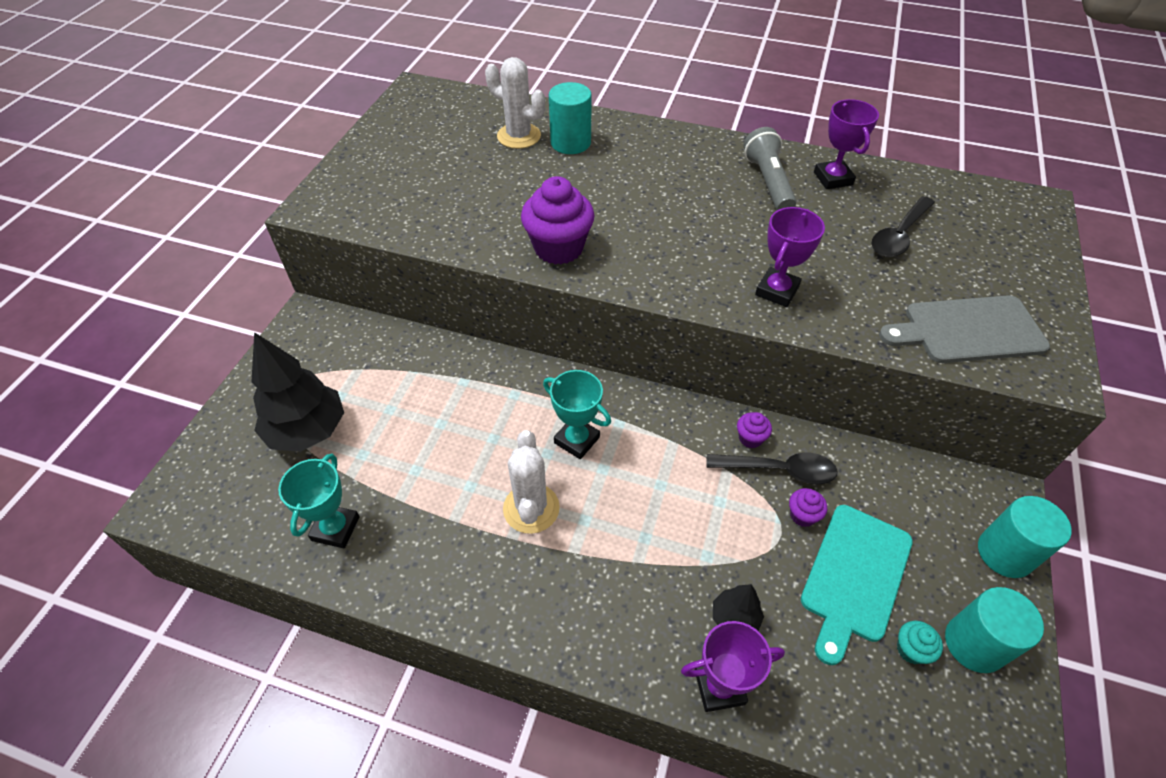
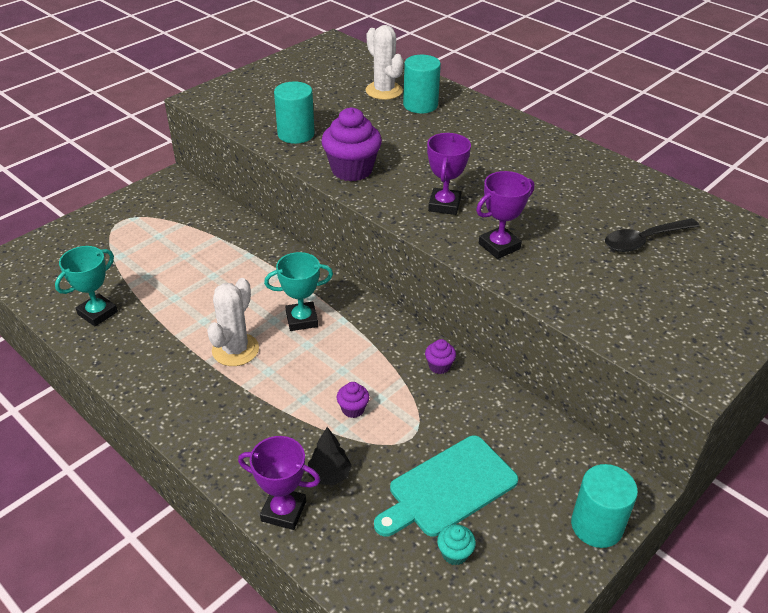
camera: 25 degrees right, 10 degrees down
black tree [251,332,344,452] -> none
turquoise trophy [543,370,611,459] -> turquoise trophy turned 75 degrees counterclockwise [264,252,333,331]
black spoon [706,452,838,484] -> none
grey flashlight [744,127,797,210] -> none
purple cupcake [789,488,827,527] -> purple cupcake moved to [337,382,369,418]
purple trophy [814,99,879,189] -> purple trophy moved to [427,133,471,215]
grey cutting board [879,296,1050,363] -> none
turquoise cylinder [945,587,1044,673] -> turquoise cylinder moved to [274,81,315,144]

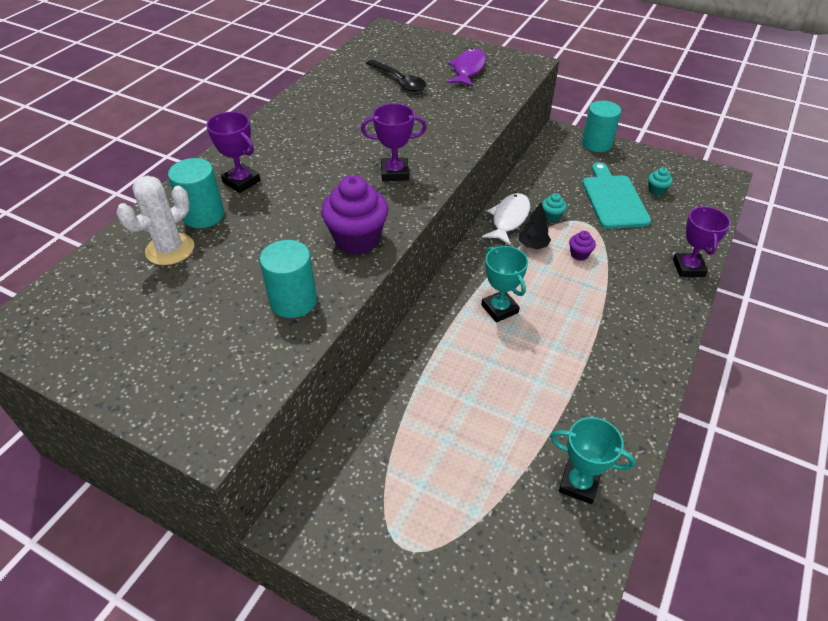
camera: 105 degrees left, 5 degrees up
white cactus [207,278,259,366] -> none
black tree [308,427,352,485] -> black tree moved to [519,203,551,249]
turquoise cutting board [374,435,518,537] -> turquoise cutting board turned 135 degrees counterclockwise [582,162,651,229]
purple cupcake [425,339,456,374] -> white fish [482,193,530,246]
purple trophy [476,171,534,259] -> purple trophy moved to [206,112,261,193]
none -> purple fish [447,48,486,87]
none -> turquoise cupcake [542,193,567,222]

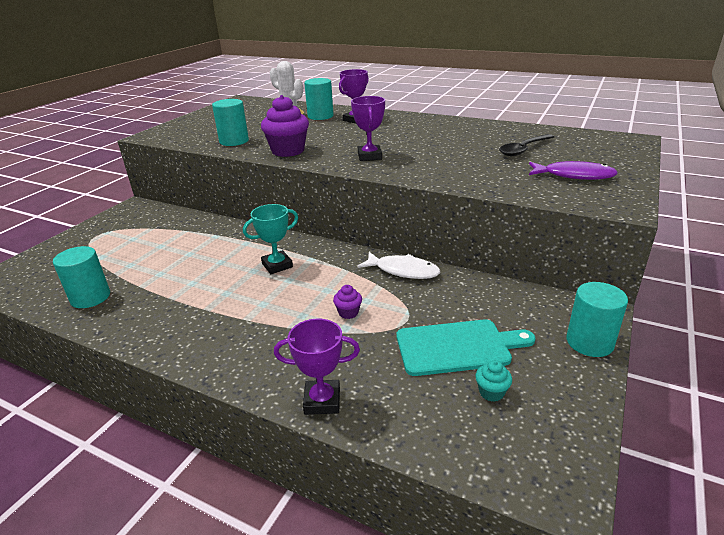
camera: 90 degrees right, 15 degrees down
black tree [519,203,551,249] -> none
turquoise cupcake [542,193,567,222] -> none
turquoise trophy [550,417,635,504] -> turquoise cylinder [53,246,110,308]

